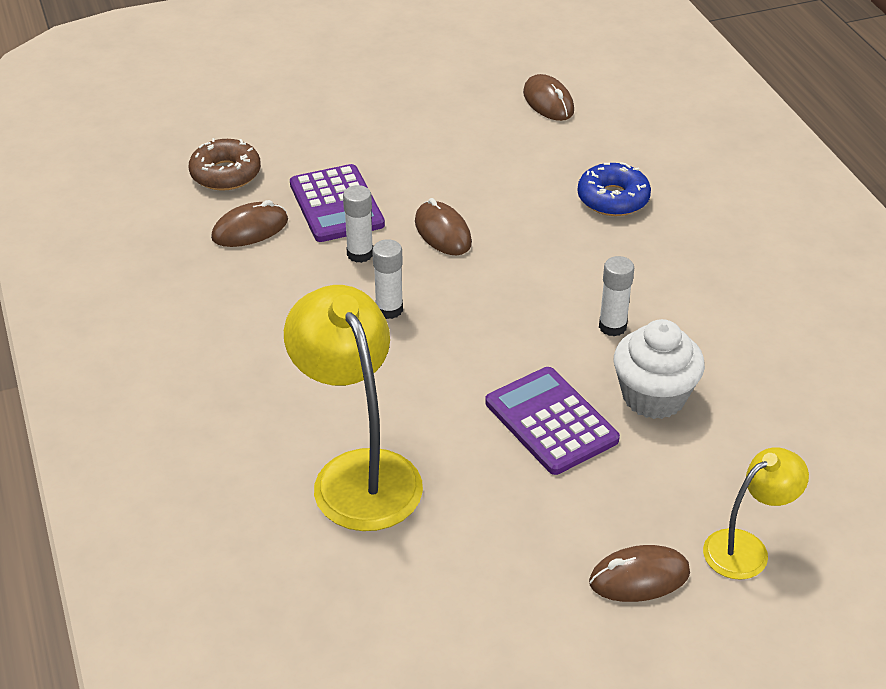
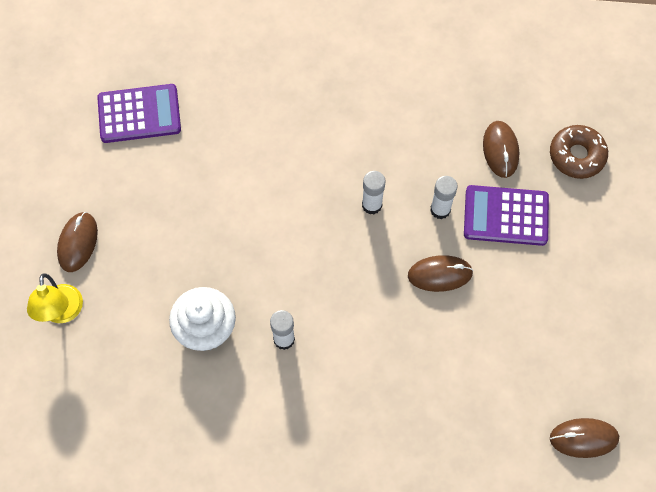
camera: 115 degrees right, 25 degrees up
yellow lamp [284,285,423,531] -> none
purple calculator [485,367,620,475] -> purple calculator moved to [97,84,181,143]
blue donut [577,162,651,216] -> none

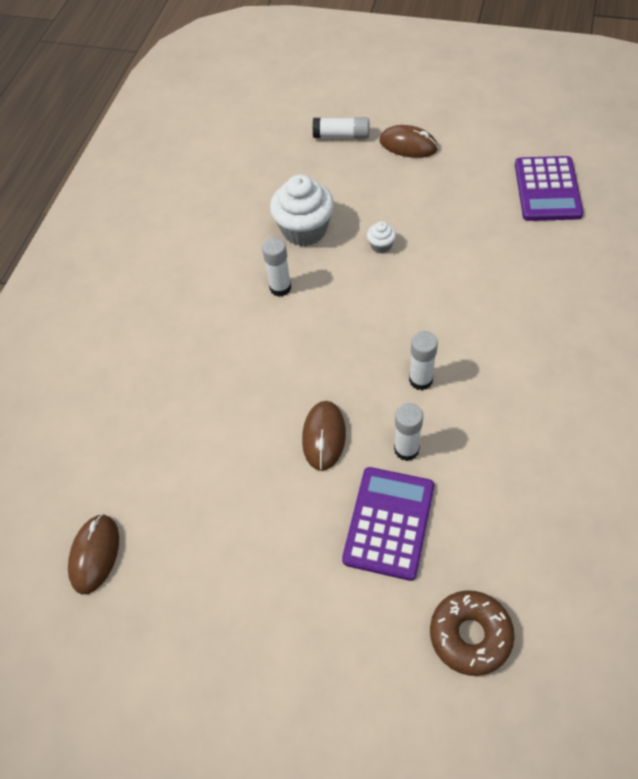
camera: 105 degrees right, 10 degrees down
yellow lamp [27,273,83,323] -> white glue stick [313,117,369,138]
brown mouse [483,121,519,178] -> none
none -> white cupcake [367,221,396,254]

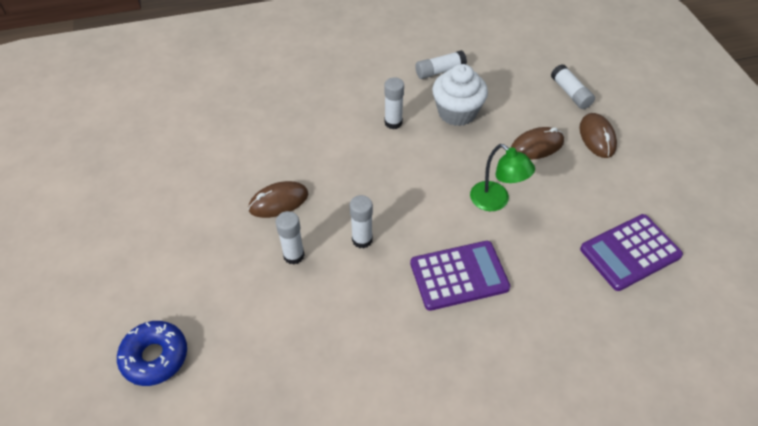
camera: 55 degrees right, 5 degrees down
brown mouse [68,514,119,595] -> brown mouse moved to [511,127,564,160]
purple calculator [342,467,434,581] -> purple calculator moved to [410,241,510,311]
white cupcake [367,221,396,254] -> none
brown donut [430,590,515,676] -> blue donut [117,321,187,386]
none -> white glue stick [415,50,467,79]
none -> green lamp [470,144,535,211]

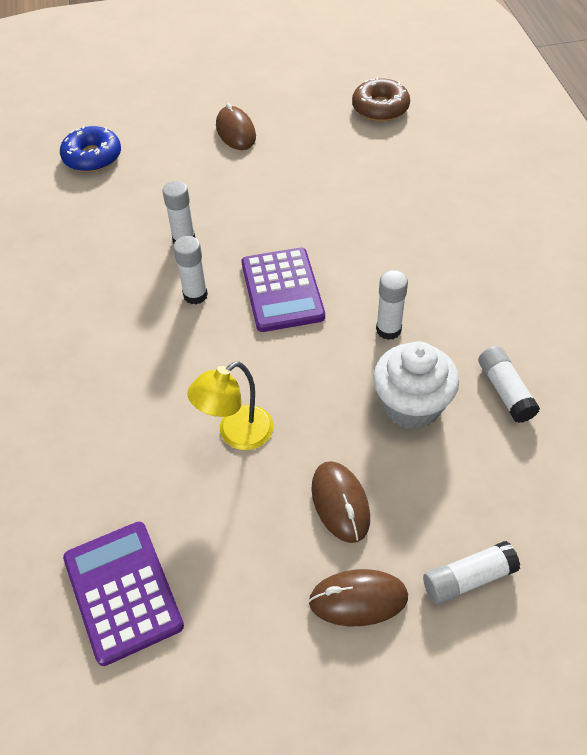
camera: 95 degrees right, 0 degrees up
brown mouse [248,181,308,218] -> brown mouse moved to [216,103,256,150]
purple calculator [410,241,510,311] -> purple calculator moved to [241,248,325,332]
green lamp [470,144,535,211] -> yellow lamp [187,361,274,450]
none -> brown donut [352,77,410,121]

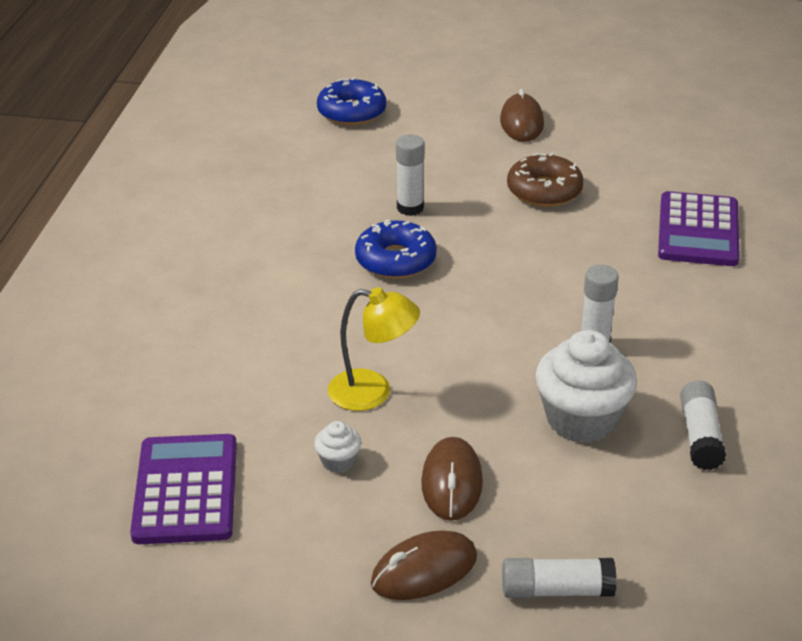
camera: 20 degrees right, 15 degrees down
white glue stick [173,236,208,305] -> blue donut [355,220,437,279]
yellow lamp [187,361,274,450] -> yellow lamp turned 150 degrees counterclockwise [328,287,420,411]
purple calculator [241,248,325,332] -> purple calculator moved to [658,191,740,266]
brown mouse [308,569,408,626] -> brown mouse turned 45 degrees counterclockwise [371,530,477,600]
brown donut [352,77,410,121] -> brown donut moved to [507,153,584,207]
none -> white cupcake [314,421,361,473]

